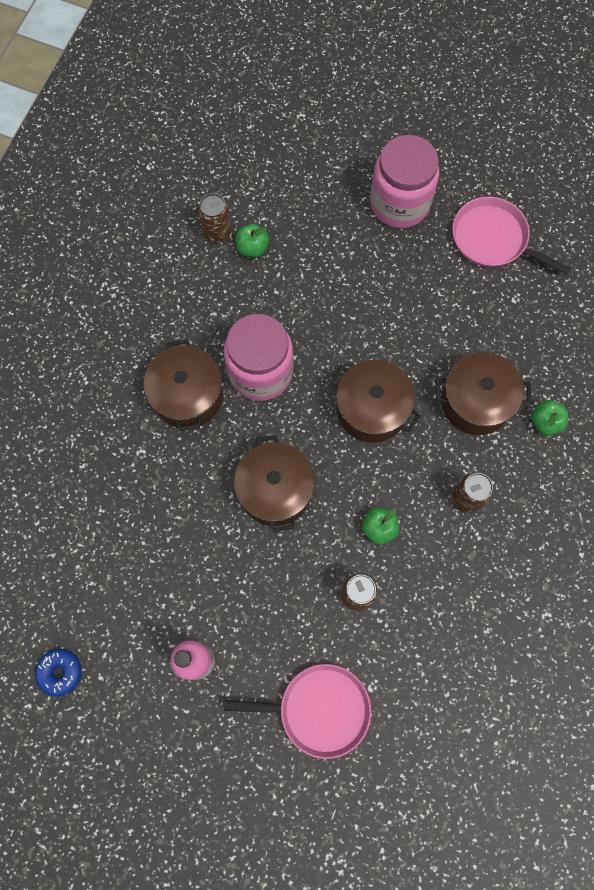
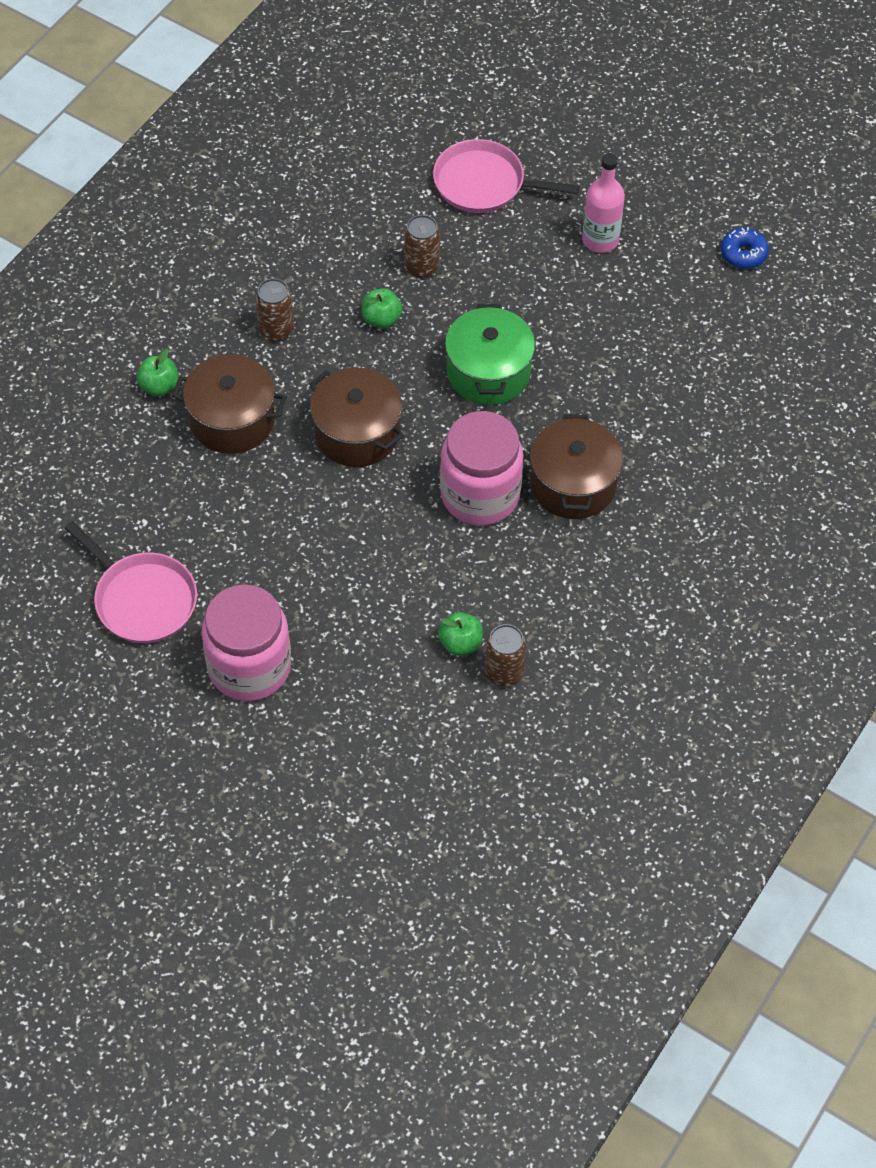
camera: 170 degrees left, 15 degrees down
brown pot [234,435,315,532] -> green pot [445,304,535,405]

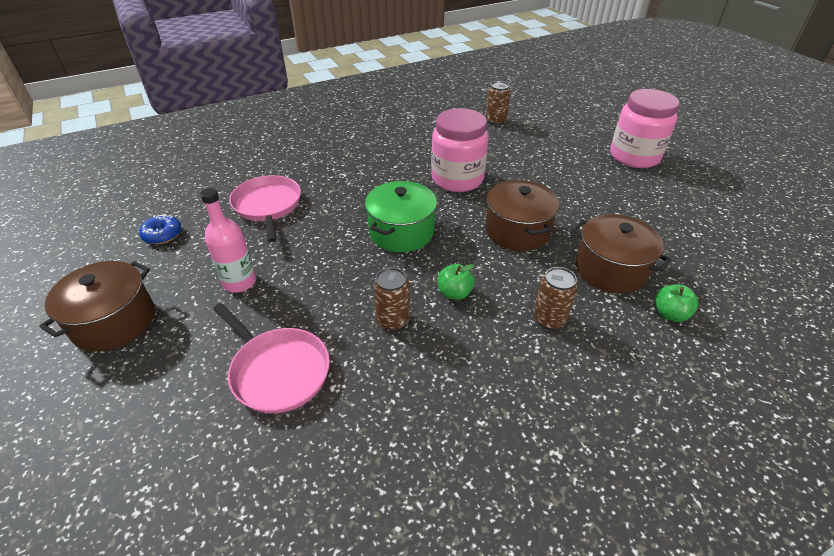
camera: 150 degrees left, 15 degrees down
pink pan [65,521,197,643] -> pink pan moved to [229,175,301,242]
green apple [438,612,483,656] -> none
brown pot [530,414,623,519] -> brown pot moved to [39,261,155,352]

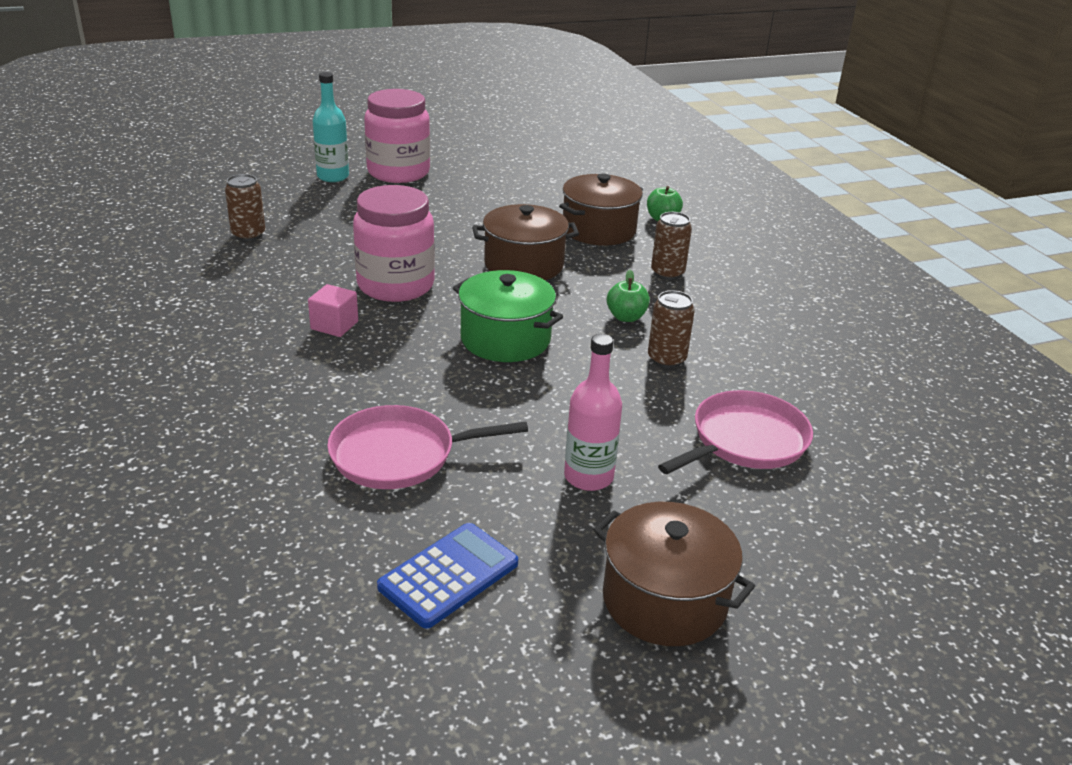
camera: 85 degrees left, 10 degrees down
blue donut [139,214,181,244] -> blue calculator [377,523,518,629]
none -> pink cube [308,284,358,337]
none -> turquoise bottle [313,72,349,182]

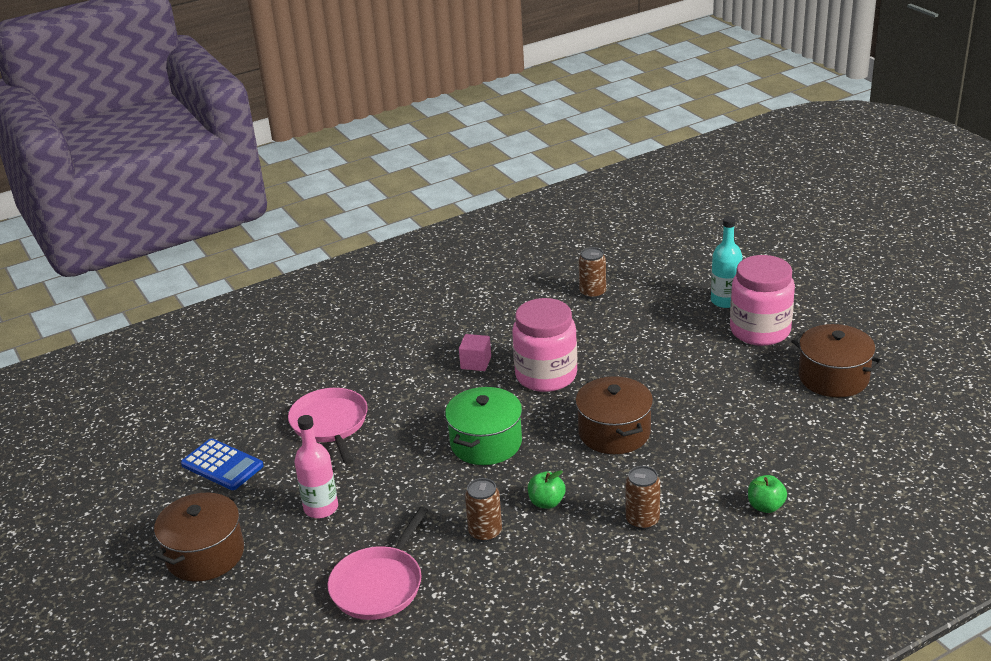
camera: 85 degrees right, 0 degrees up
brown pot [559,174,643,246] -> brown pot moved to [791,324,883,397]
pink pan [658,390,813,474] -> pink pan turned 75 degrees clockwise [328,507,428,620]

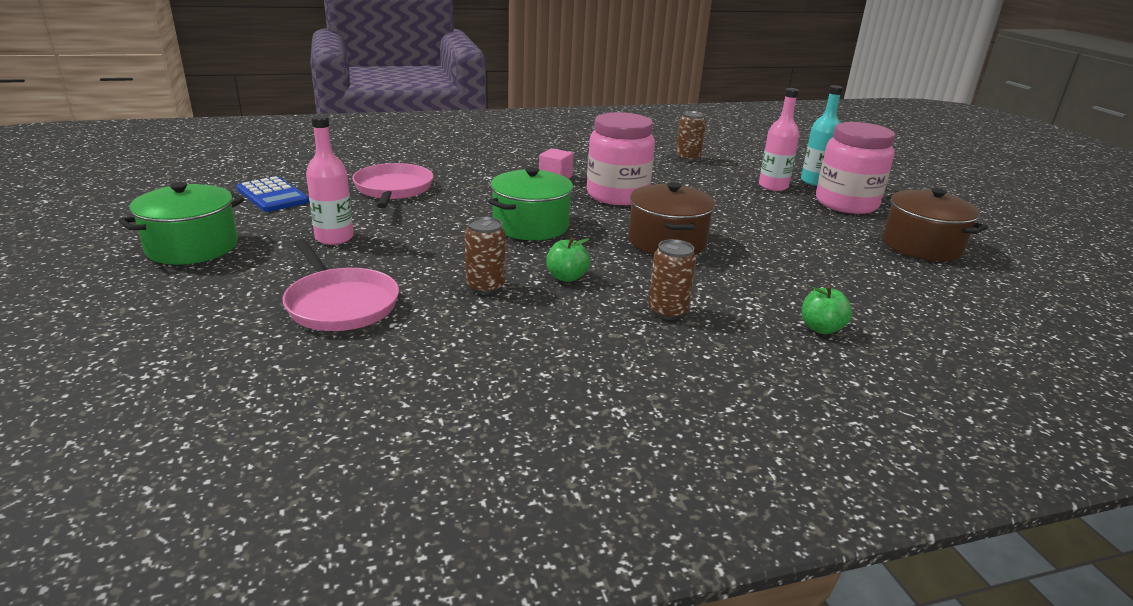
camera: 10 degrees right, 5 degrees down
brown pot [154,492,244,582] -> green pot [118,182,244,265]
pink pan [328,507,428,620] -> pink pan turned 75 degrees counterclockwise [282,239,399,331]
none -> pink bottle [759,88,799,191]

